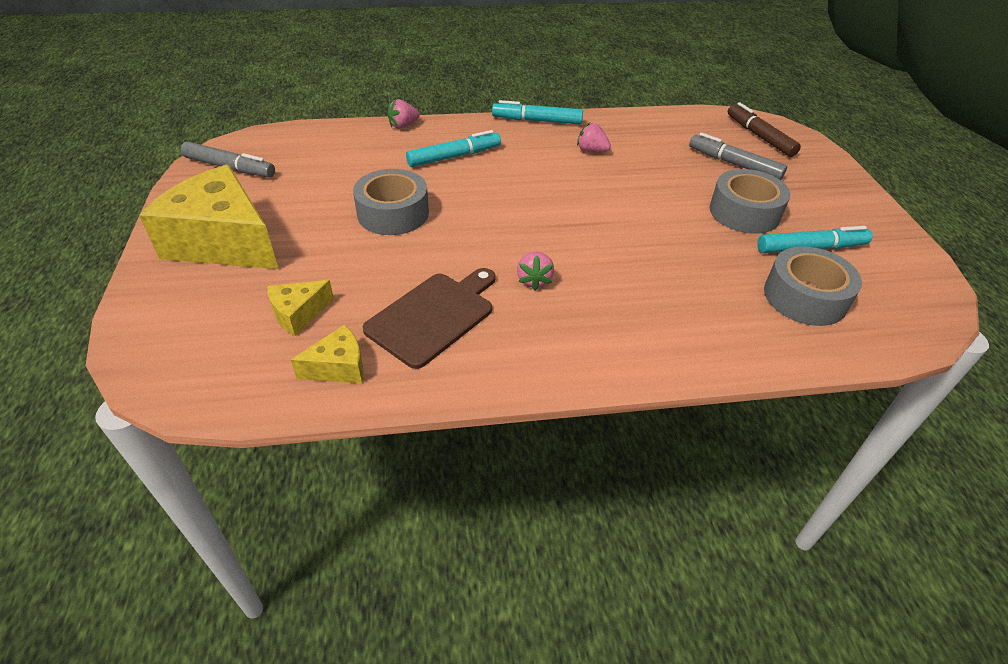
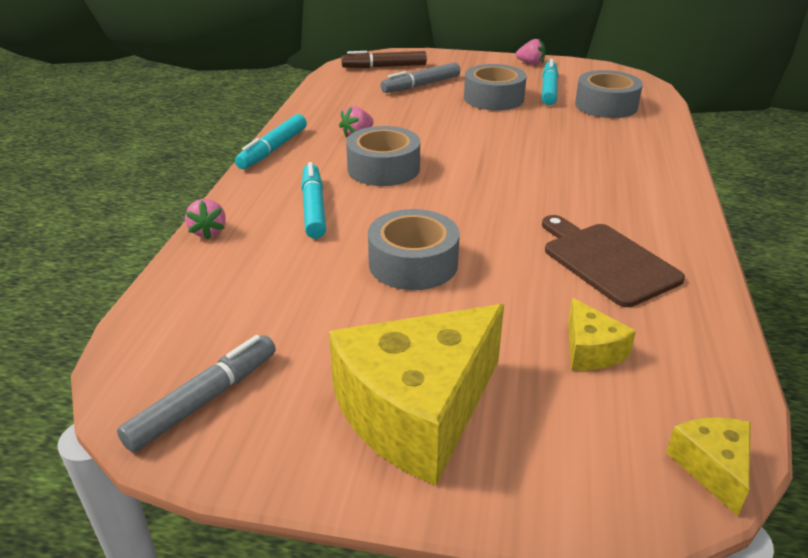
camera: 70 degrees left, 10 degrees down
yellow cheese [291,325,364,383] -> yellow cheese moved to [666,417,751,516]
pink strawberry [517,252,554,290] -> pink strawberry moved to [516,39,545,65]
none -> grey tape [346,126,420,186]

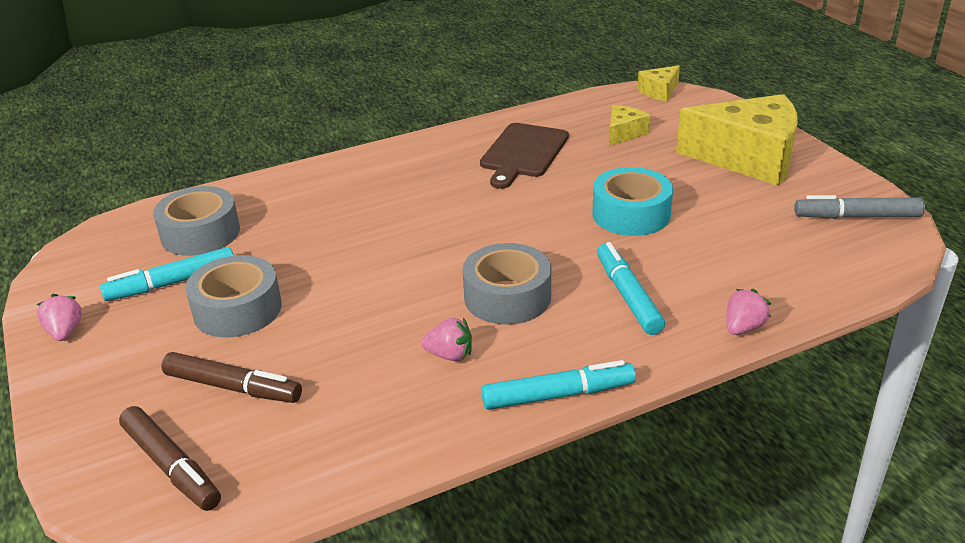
camera: 125 degrees left, 0 degrees up
turquoise marker [301,162,326,239] -> turquoise marker turned 120 degrees clockwise [597,242,665,335]
grey tape [368,209,460,290] -> turquoise tape [592,167,673,236]
grey marker [381,62,460,93] -> brown marker [161,352,302,403]

